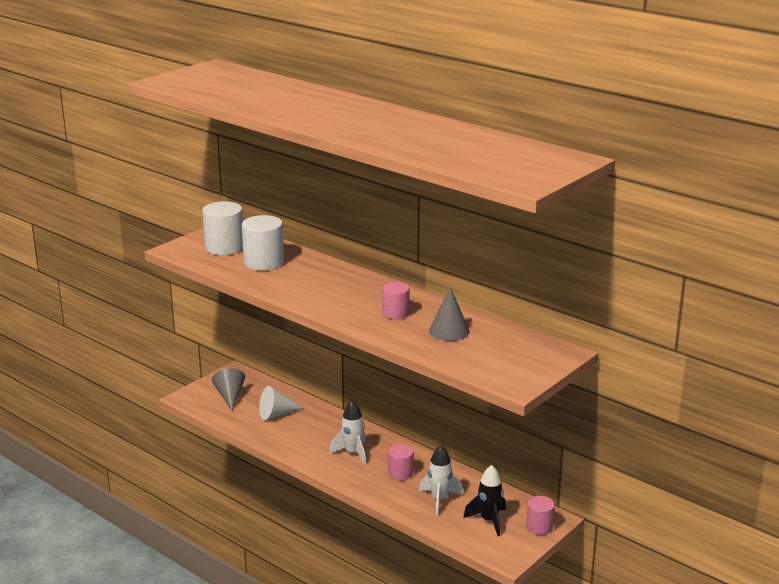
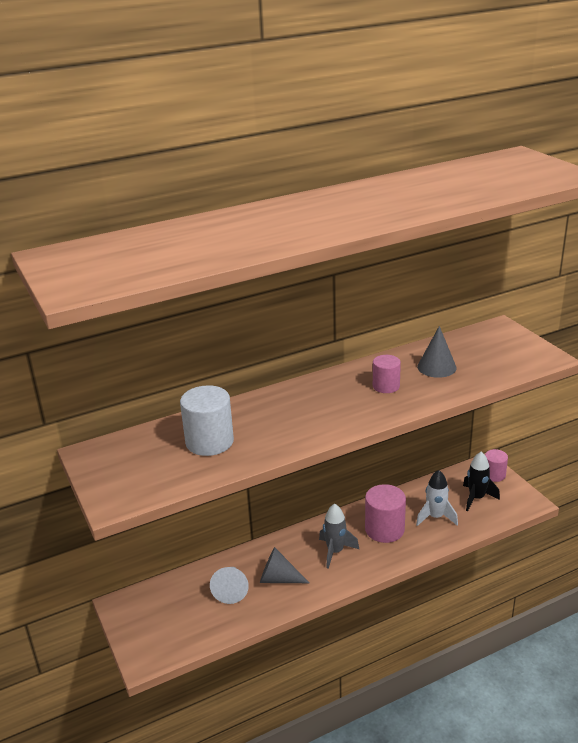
camera: 65 degrees left, 5 degrees up
white cylinder [202,201,243,255] -> none
grey cone [212,368,245,410] -> grey cone moved to [260,547,309,583]
white rocket [329,401,366,465] -> grey rocket [319,504,359,569]
pink cylinder [388,444,414,480] -> pink cylinder [365,484,406,543], size x1.64

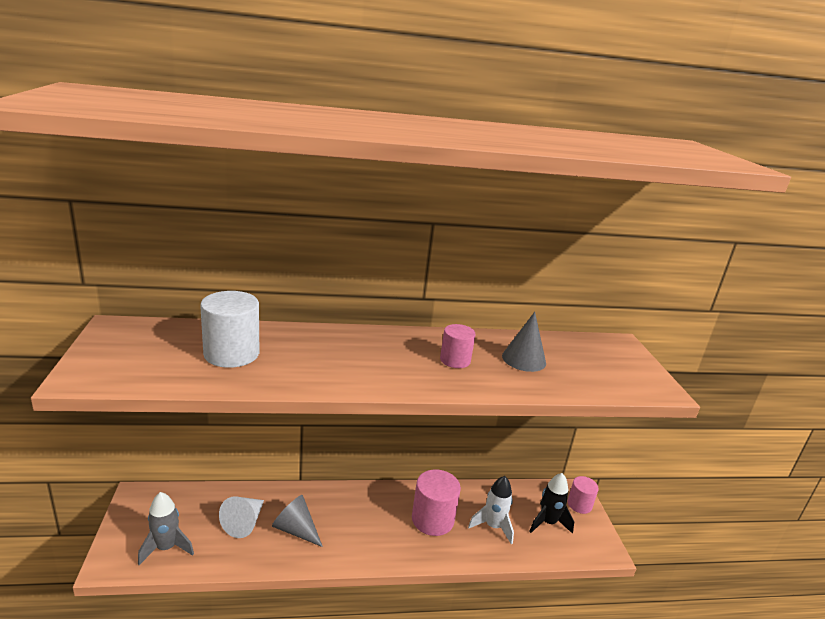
camera: 15 degrees right, 5 degrees down
grey rocket [319,504,359,569] -> grey rocket moved to [138,492,194,565]

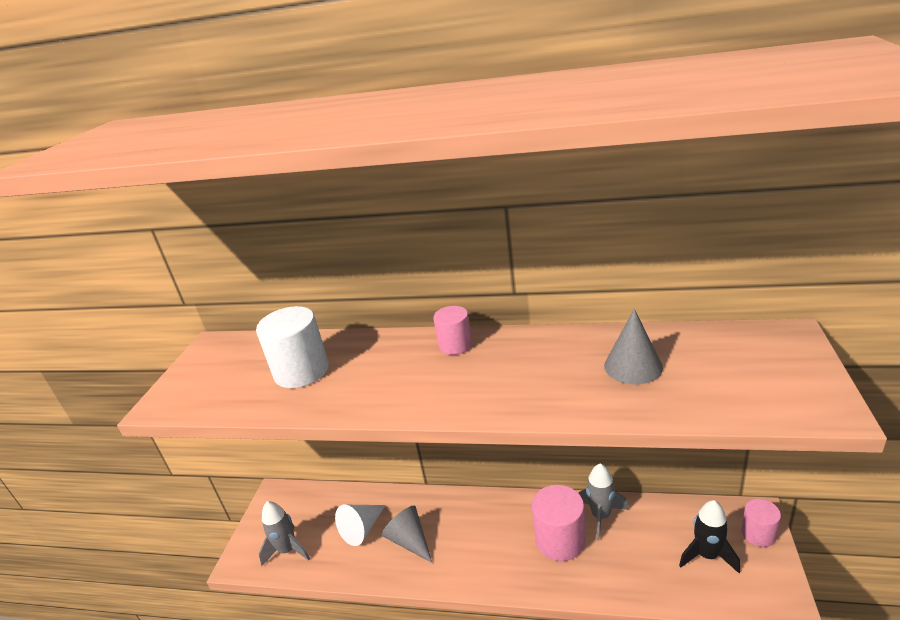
camera: 25 degrees right, 5 degrees up
pink cylinder [440,324,476,368] -> pink cylinder moved to [433,306,472,355]
white rocket [468,476,514,544] -> none
none -> grey rocket [579,463,629,540]

